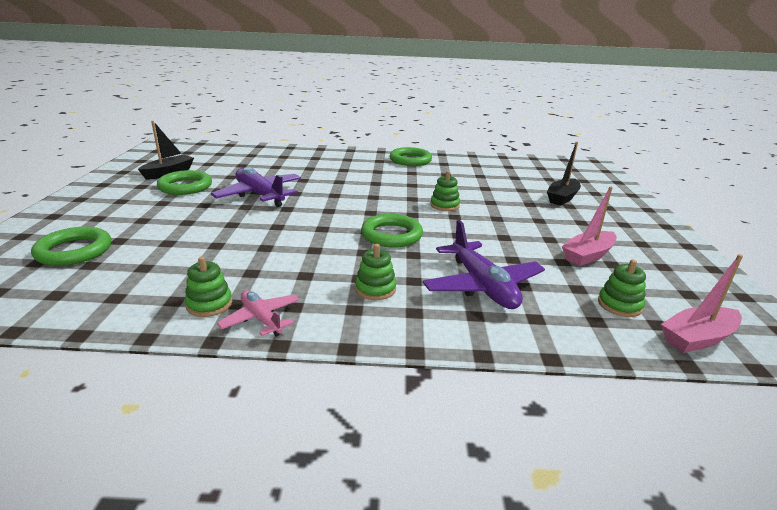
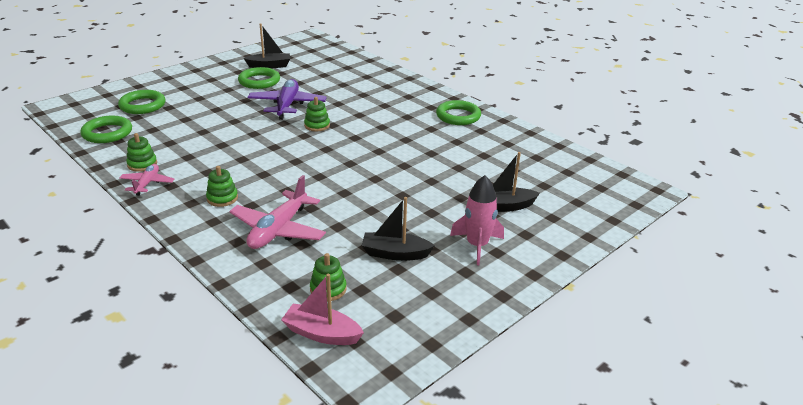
camera: 45 degrees right, 5 degrees up
green ring [361,214,423,248] -> green ring moved to [80,116,132,143]
purple plane [423,220,545,309] -> pink plane [229,175,326,249]
green stacking toy [430,171,460,211] -> green stacking toy moved to [304,97,330,131]
pink boat [562,186,617,266] -> black boat [361,197,435,261]
none -> pink rocket [450,175,504,265]

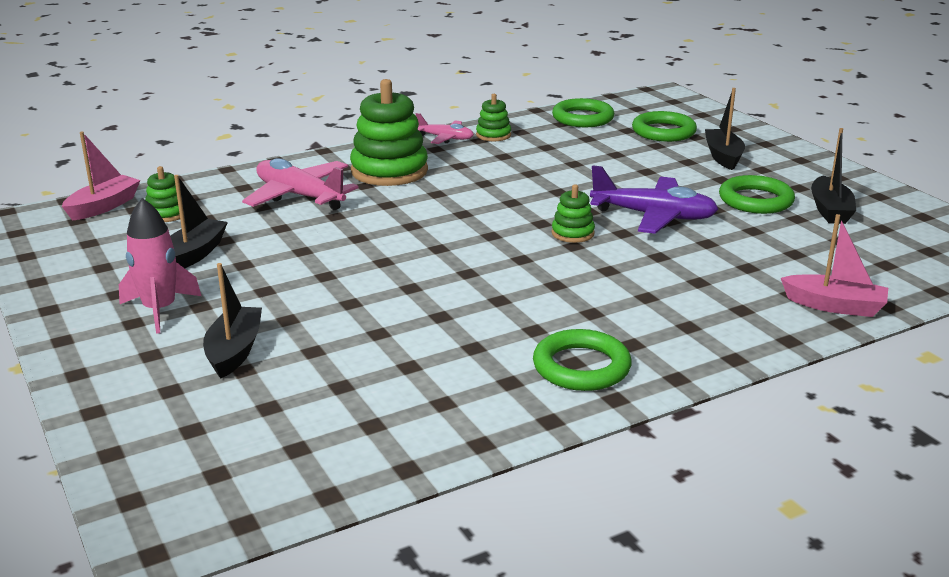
camera: 105 degrees right, 5 degrees down
green stacking toy [206,166,238,207] -> green stacking toy [350,79,428,186], size x2.03
none -> black boat [705,88,745,170]
none -> pink boat [781,214,888,317]

